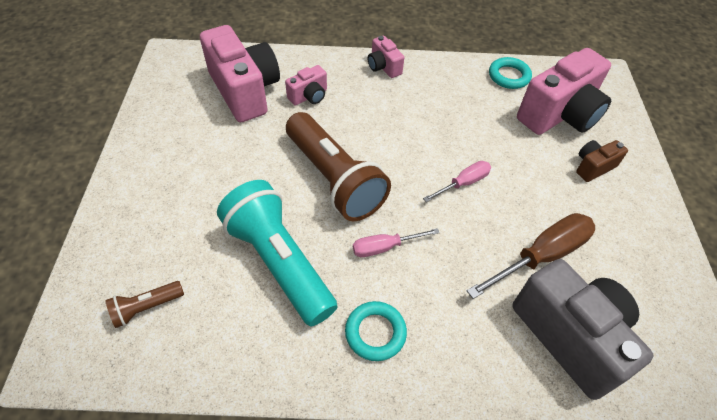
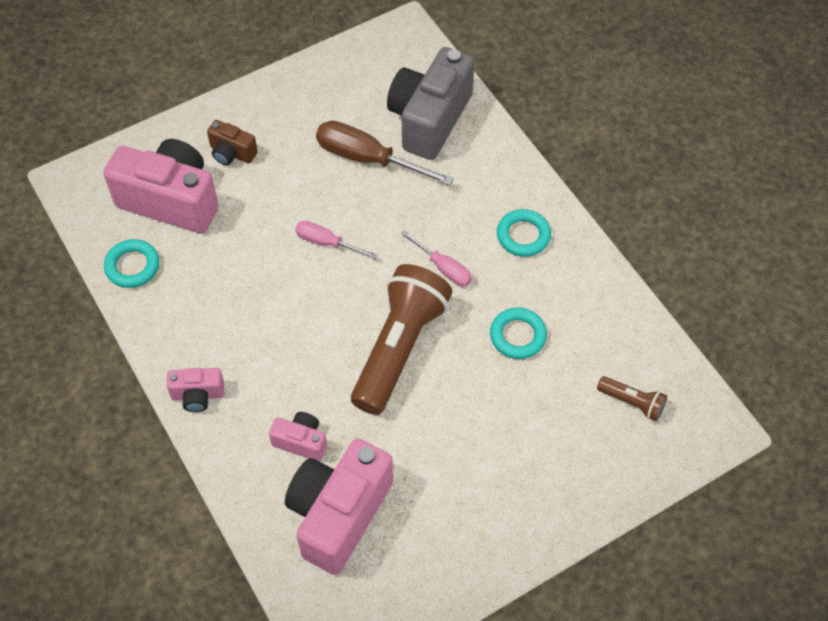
camera: 120 degrees left, 5 degrees up
turquoise flashlight [217,180,337,326] -> turquoise ring [490,308,547,359]
pink camera [368,36,405,78] -> pink camera turned 60 degrees clockwise [167,368,224,412]

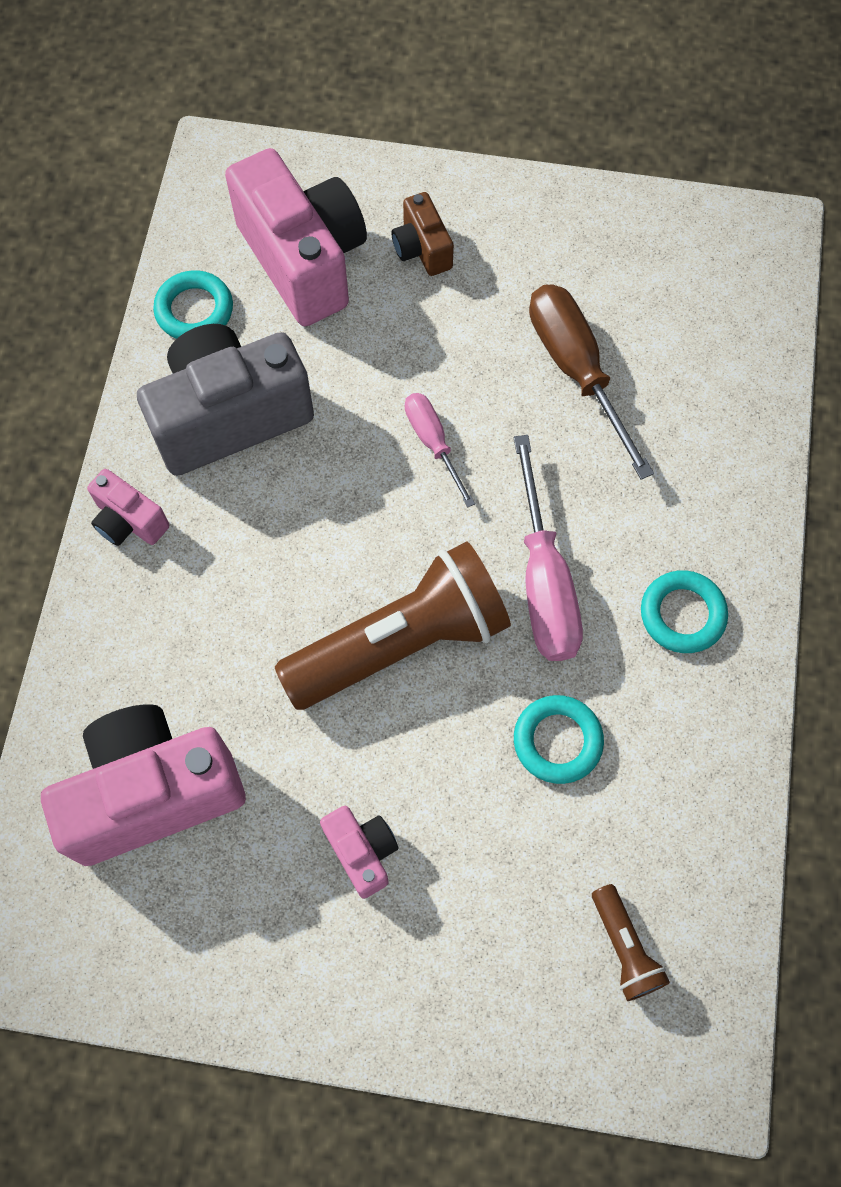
camera: 40 degrees right, 10 degrees up
pink camera [269,412,327,462] -> pink camera moved to [320,806,399,899]
grey camera [387,47,475,160] -> grey camera moved to [137,324,314,476]
pink screwdriver [401,230,472,287] -> pink screwdriver [514,435,583,661], size x1.73

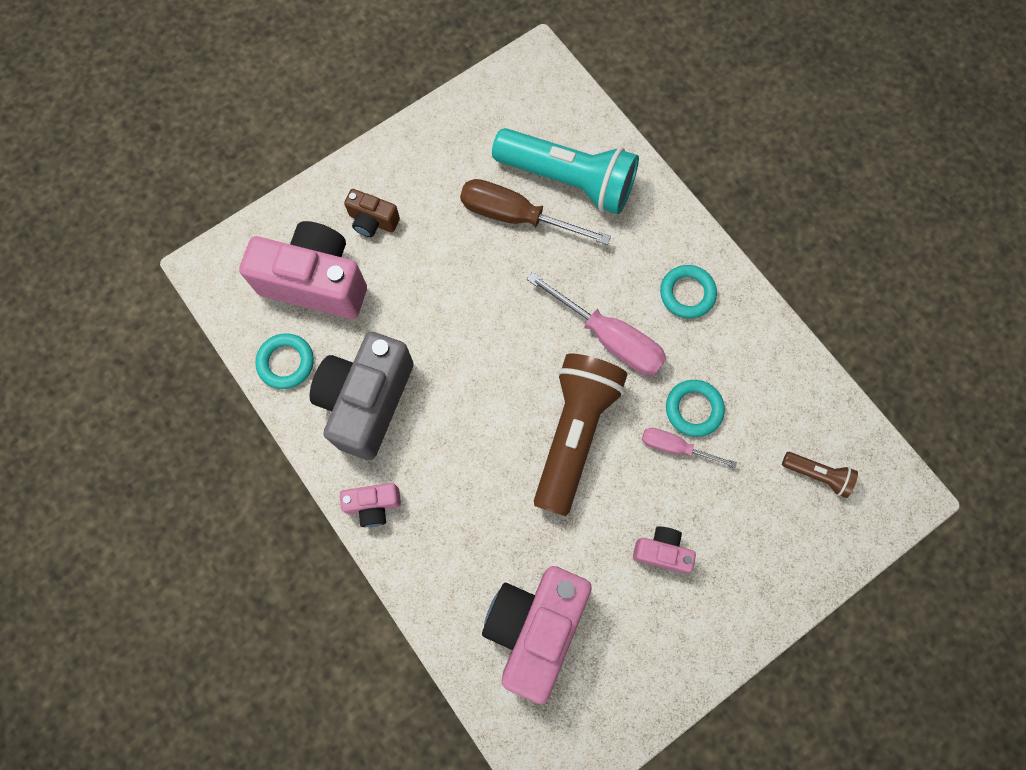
camera: 45 degrees left, 5 degrees up
pink screwdriver [405,393,475,508] -> pink screwdriver moved to [642,428,737,468]
none -> turquoise flashlight [492,128,639,214]

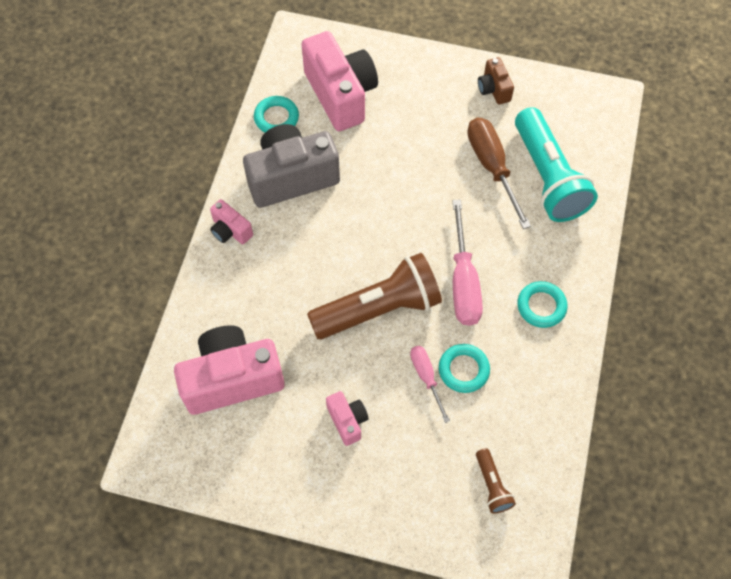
camera: 50 degrees right, 10 degrees down
brown camera [344,189,400,237] -> brown camera moved to [478,57,514,104]

